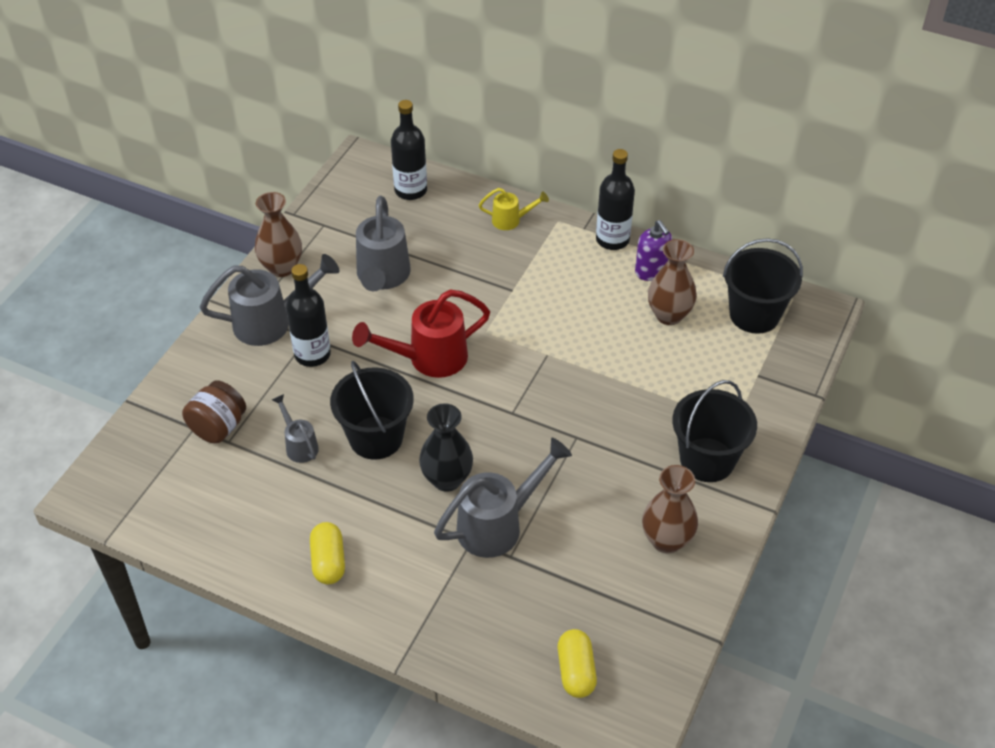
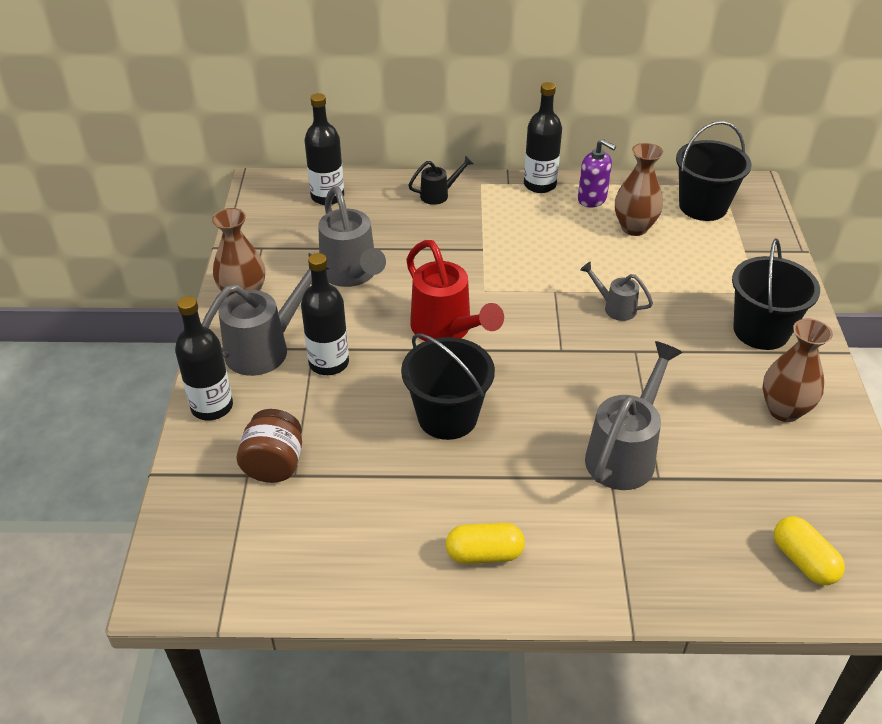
camera: 25 degrees left, 5 degrees down
grey watering can [272,394,319,463] -> grey watering can moved to [580,262,653,321]
yellow capsule [310,522,345,584] -> yellow capsule turned 60 degrees counterclockwise [446,523,525,564]
red watering can [352,289,490,378] -> red watering can turned 75 degrees counterclockwise [406,240,504,341]
black vase [419,403,473,492] -> none
yellow watering can [479,188,549,230] -> black watering can [408,155,474,205]
none -> black bottle [175,296,233,421]

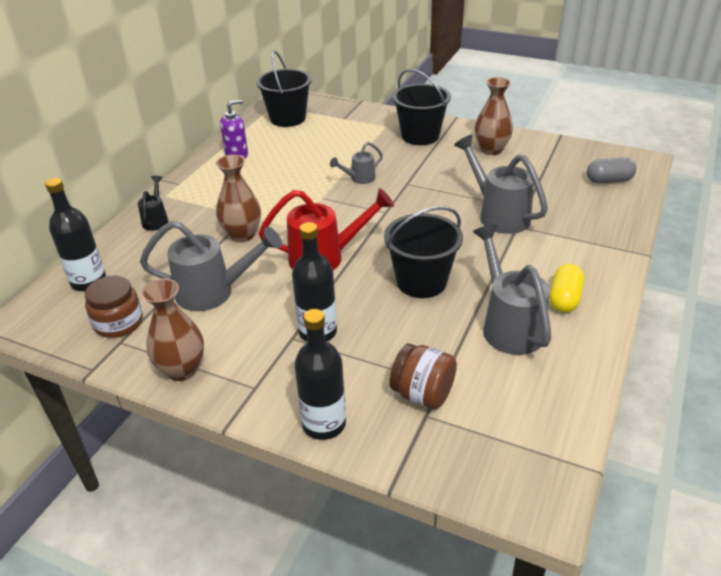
camera: 65 degrees left, 5 degrees down
grey watering can [202,253,331,376] -> grey watering can moved to [473,224,551,355]
black bottle [524,82,562,193] -> none
brown vase [615,143,663,236] -> brown vase moved to [216,155,261,242]
yellow capsule [774,516,845,585] -> grey capsule [587,158,636,184]
none -> brown jar [85,276,143,338]

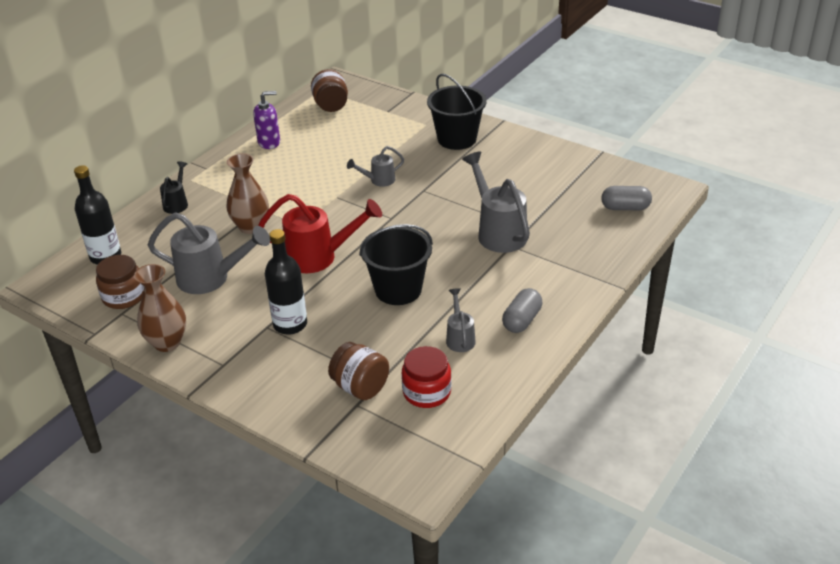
camera: 10 degrees right, 0 degrees up
black bucket [256,51,312,127] -> brown jar [311,69,348,112]
black bottle [294,309,346,440] -> none
grey watering can [473,224,551,355] -> grey watering can [446,288,476,352], size x0.53
brown vase [475,77,513,155] -> none
yellow capsule [550,264,584,313] -> grey capsule [502,288,543,333]
none -> red jar [402,346,451,408]

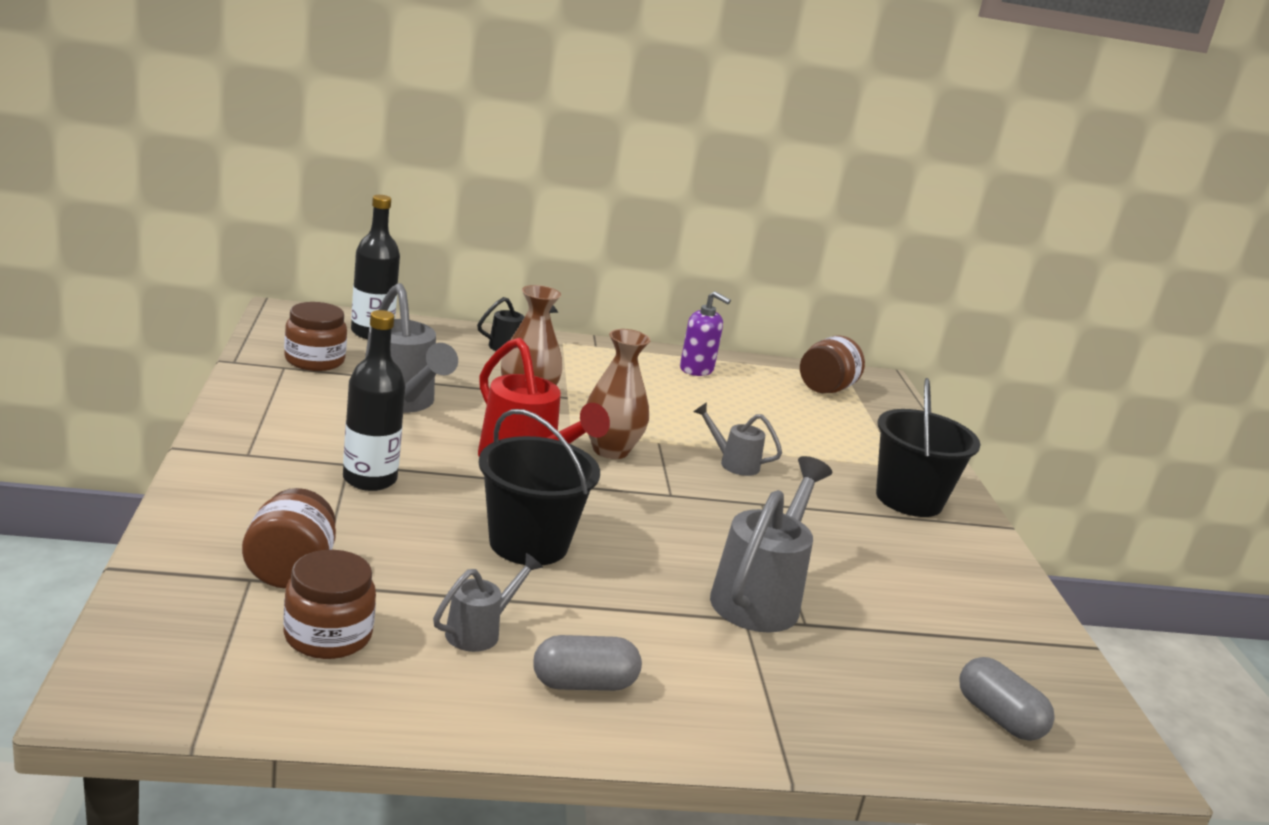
camera: 45 degrees right, 15 degrees down
brown vase [134,264,186,352] -> brown vase moved to [586,329,650,459]
red jar [402,346,451,408] -> brown jar [283,550,376,659]

